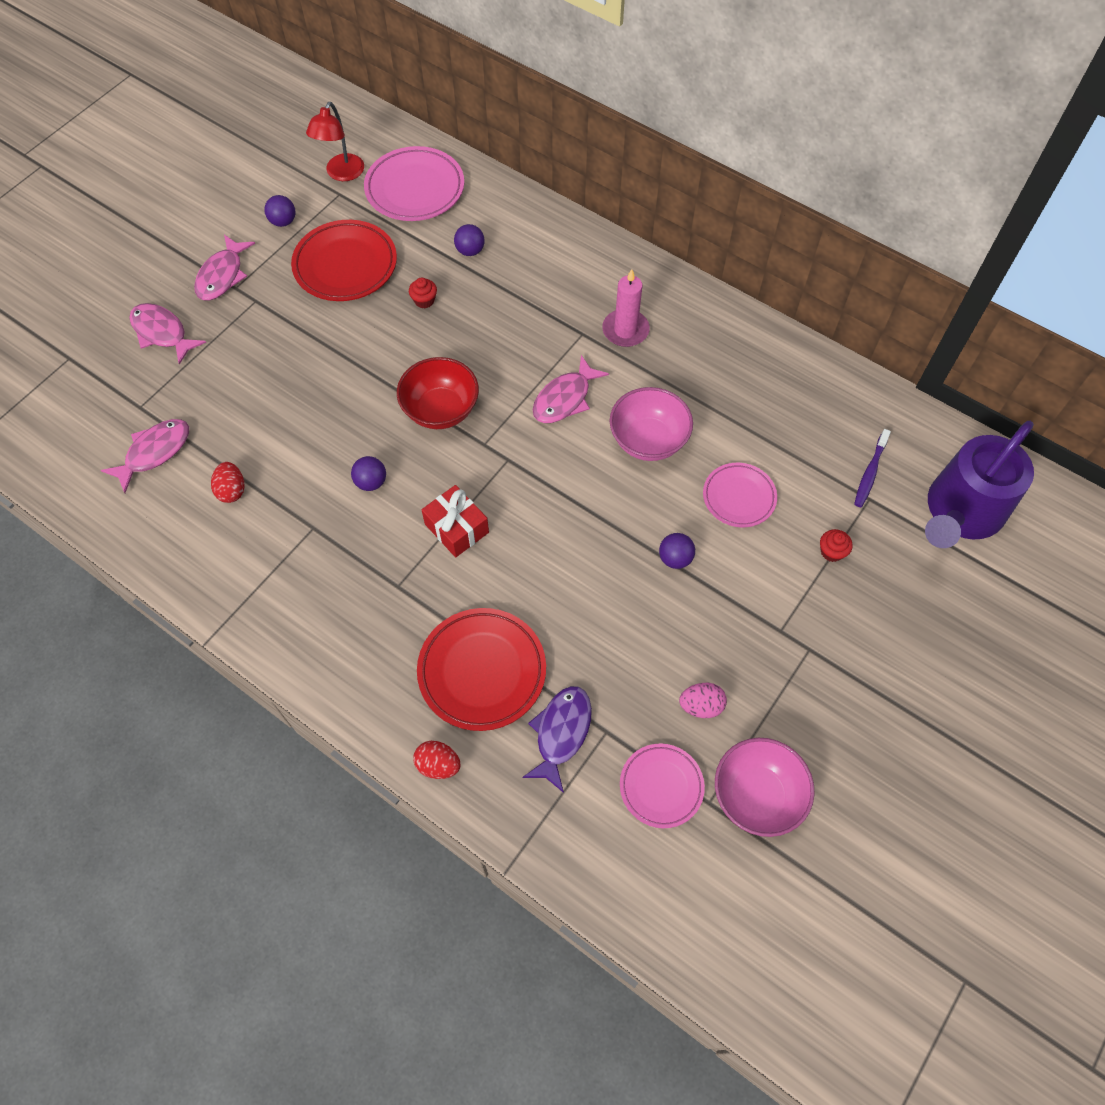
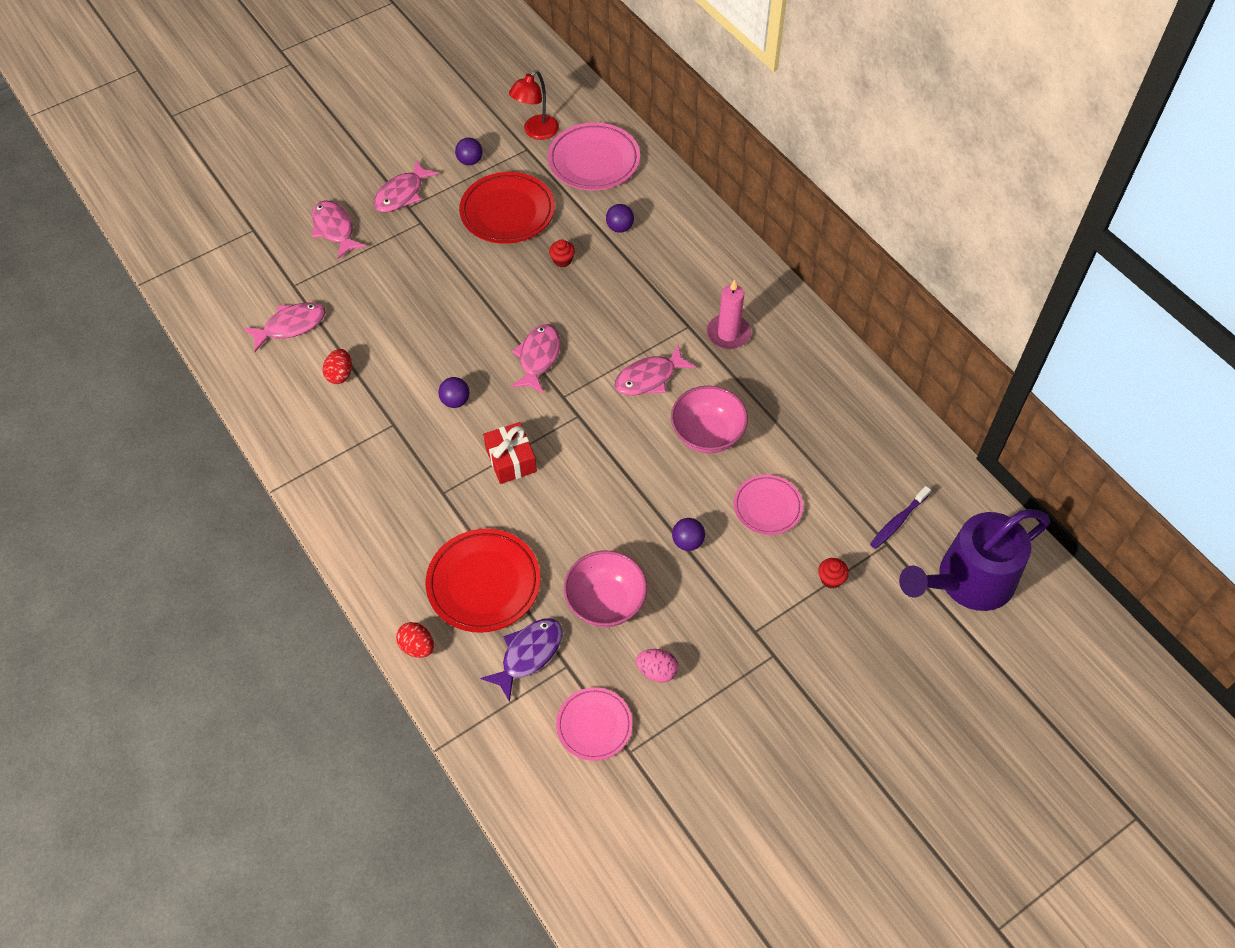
camera: 20 degrees right, 5 degrees down
red bowl [397,357,479,429] -> pink fish [511,324,560,394]
pink bowl [715,738,815,837] -> pink bowl moved to [564,551,647,627]

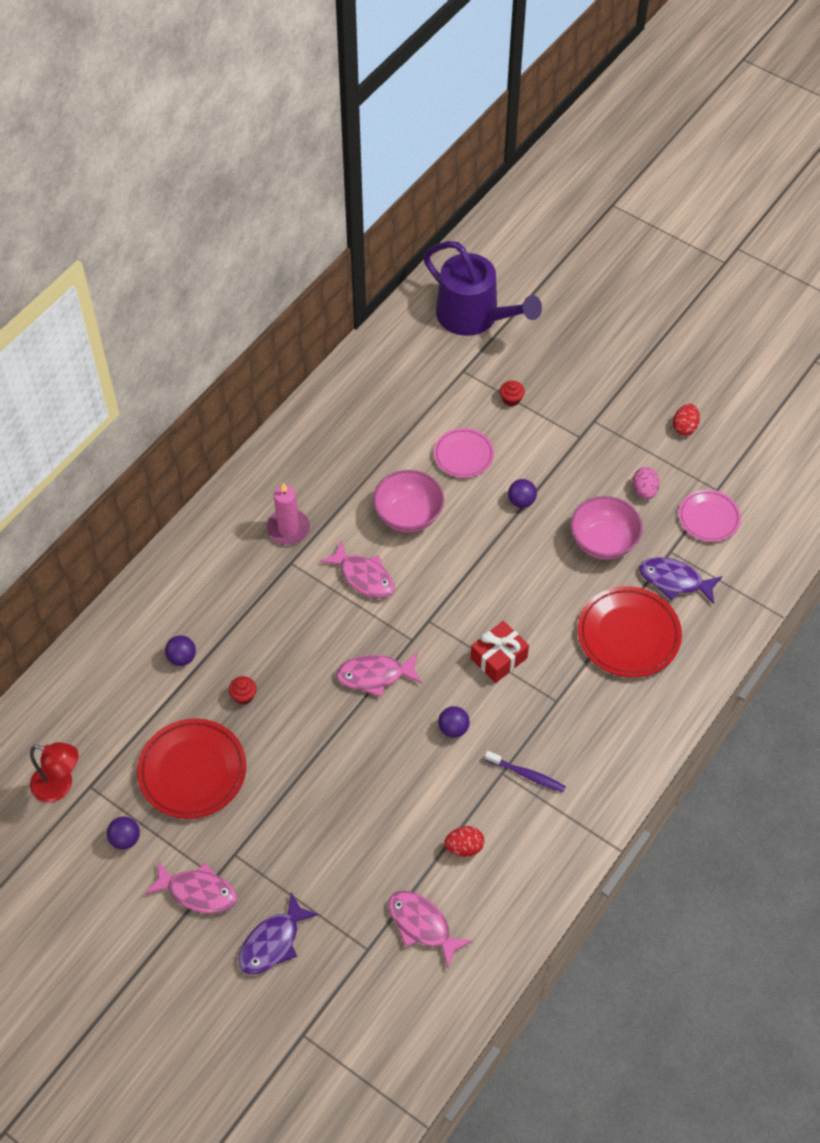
camera: 110 degrees left, 0 degrees up
pink fish [312,200,366,259] -> purple fish [238,892,319,974]
red egg [396,622,434,658] -> red egg moved to [673,404,700,436]
pink plate [548,122,640,190] -> none
purple toothbrush [870,486,931,549] -> purple toothbrush moved to [485,751,566,792]

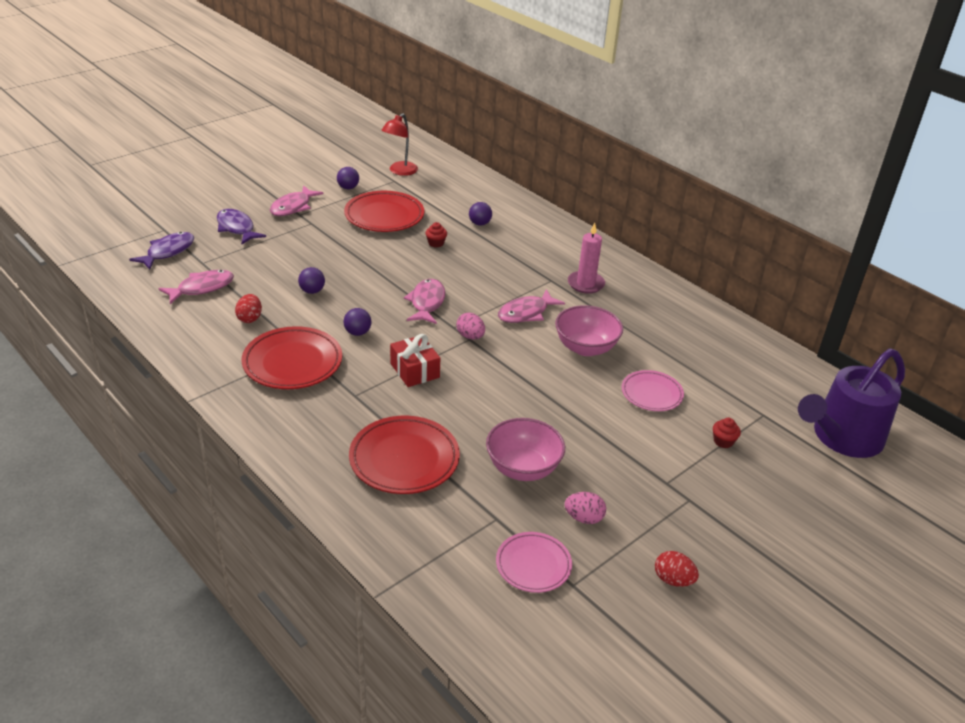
camera: 100 degrees right, 20 degrees down
purple toothbrush [485,751,566,792] -> red plate [242,326,342,389]
purple ball [508,479,537,508] -> purple ball moved to [298,267,325,294]
purple fish [639,557,722,604] -> purple fish moved to [129,232,194,270]
none -> pink egg [456,313,485,340]

